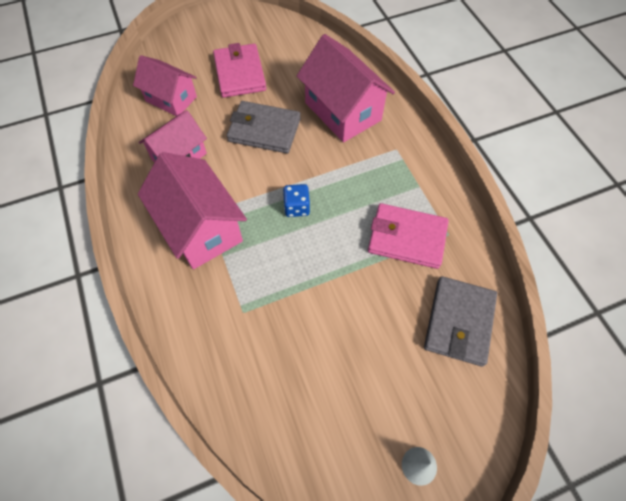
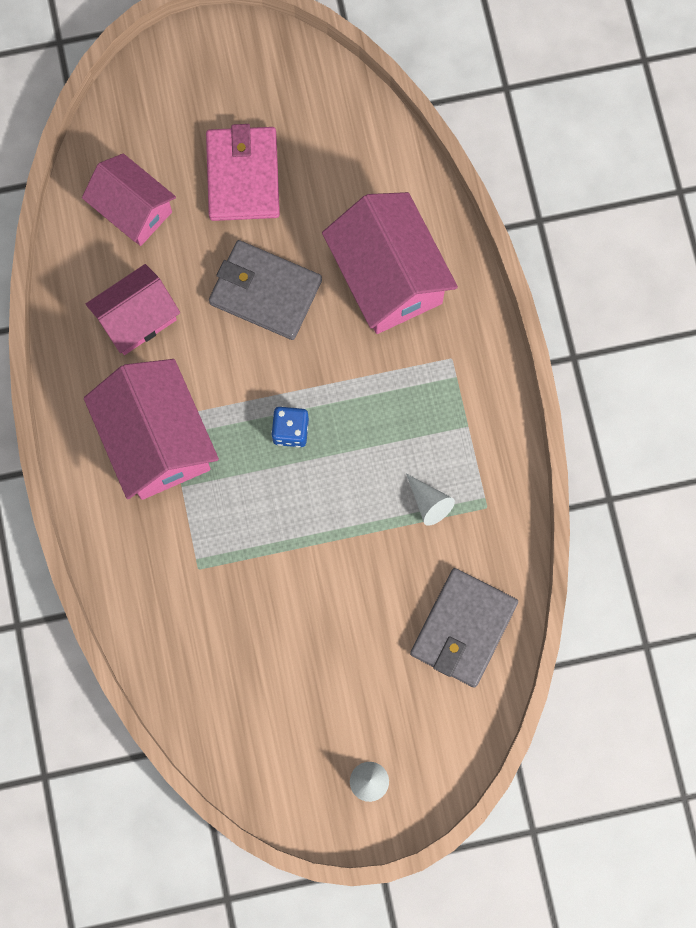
camera: 10 degrees right, 15 degrees up
pink wallet [368,203,449,269] -> white cone [406,474,455,526]

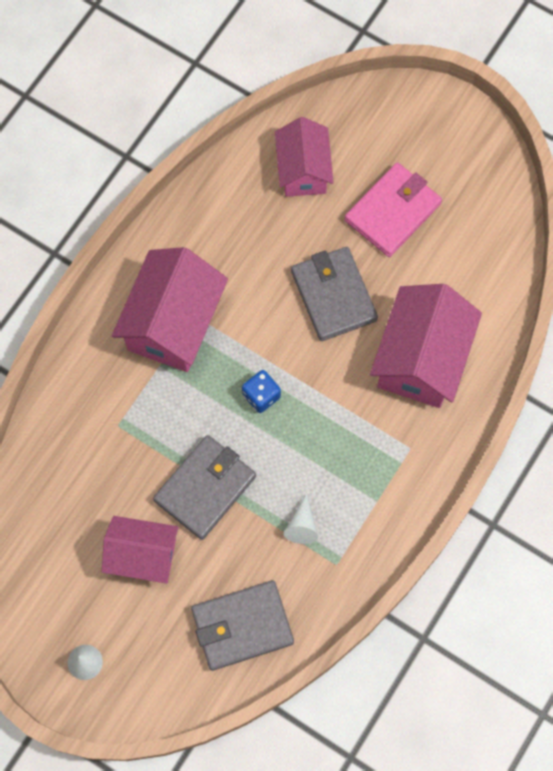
camera: 45 degrees right, 5 degrees down
pink house [86,264,180,355] -> pink house moved to [102,516,179,584]
none -> grey wallet [153,435,256,540]

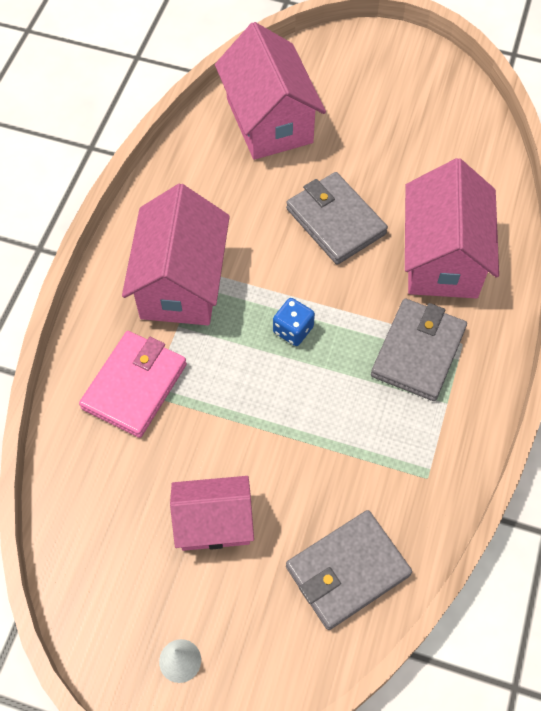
camera: 15 degrees left, 10 degrees down
grey wallet [153,435,256,540] -> grey wallet moved to [371,299,467,401]
pink house [275,117,334,197] -> pink house [215,22,326,160], size x1.53
white cone [284,492,318,544] -> none
pink wallet [344,162,442,257] -> pink wallet moved to [79,331,187,438]

